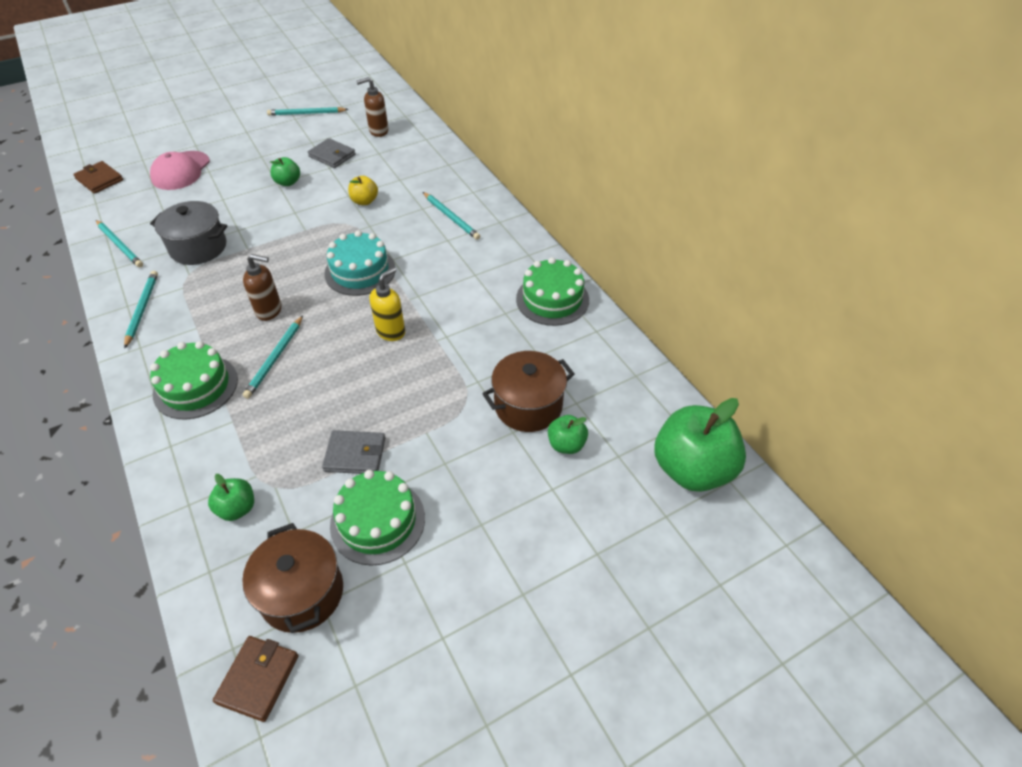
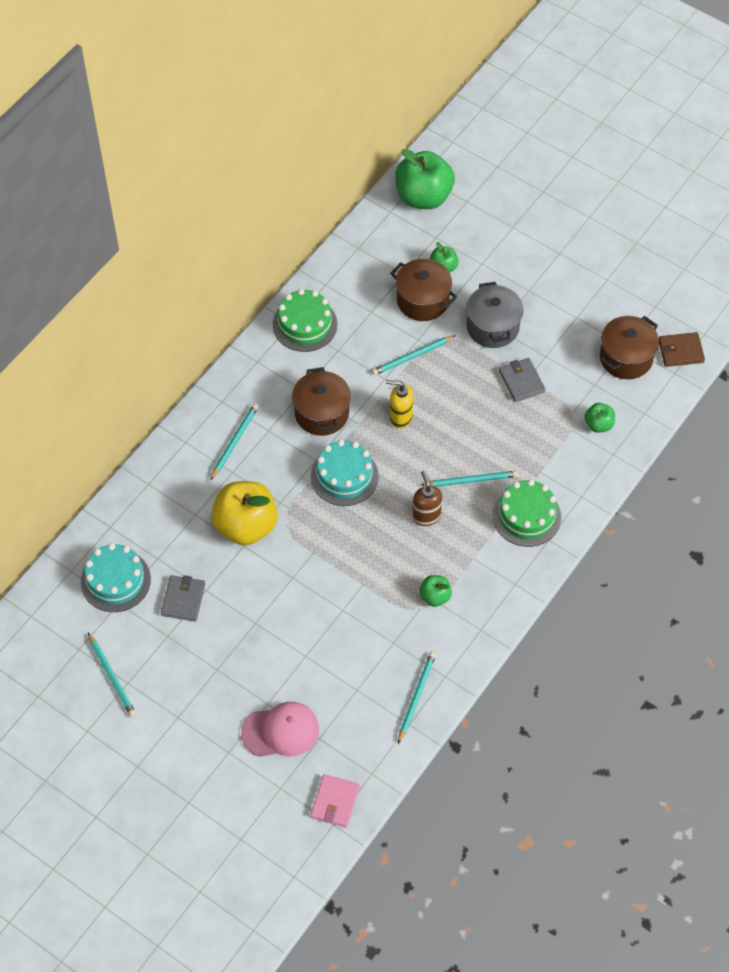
camera: 115 degrees left, 10 degrees up
brown wallet [73,161,123,194] -> pink wallet [310,774,360,828]
turquoise pencil [124,271,158,349] -> turquoise pencil moved to [372,335,456,375]
grey pot [150,201,227,265] -> grey pot moved to [466,282,523,348]
green apple [270,157,300,186] -> green apple moved to [419,575,452,607]
green cake [330,470,425,566] -> none
yellow apple [348,176,378,205] -> yellow apple [211,481,278,545], size x2.08
brown soap dispenser [356,77,389,137] -> turquoise cake [81,543,151,612]
none -> brown pot [292,367,351,436]

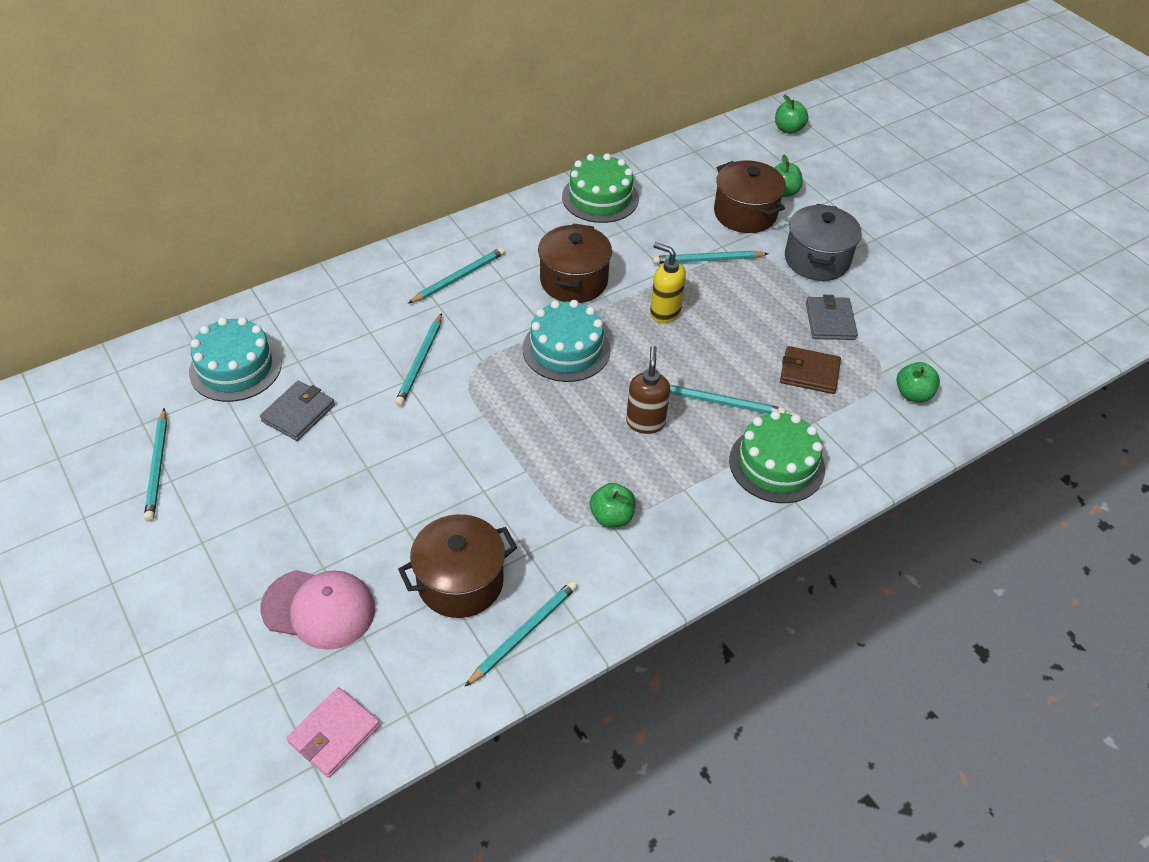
camera: 20 degrees right, 10 degrees down
yellow apple [211,481,278,545] -> turquoise pencil [395,313,442,406]
green apple [395,149,455,209] -> green apple [775,94,808,134], size x0.48
brown pot [600,316,659,379] -> brown pot moved to [398,514,517,618]
brown wallet [659,332,705,367] -> brown wallet moved to [780,346,841,394]

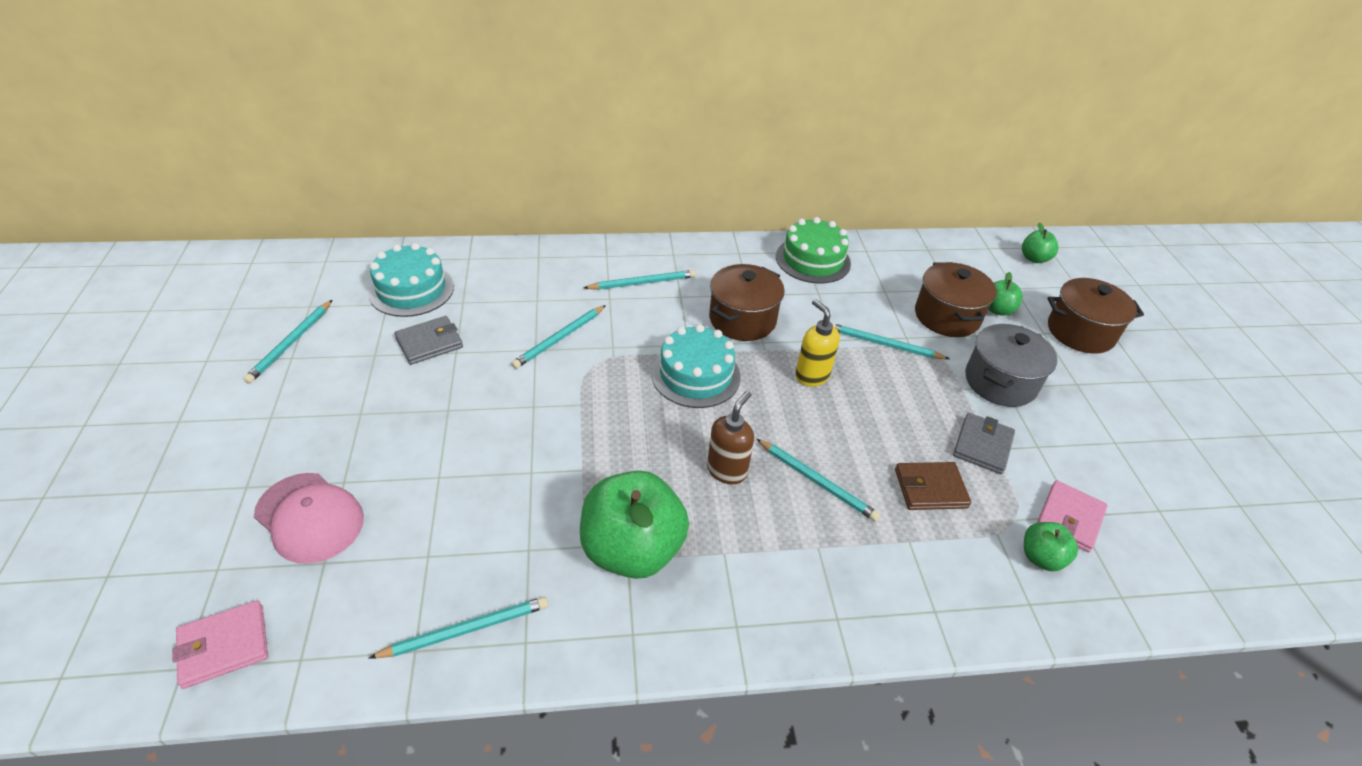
camera: 25 degrees right, 5 degrees down
brown pot [398,514,517,618] -> brown pot moved to [1047,278,1144,354]
green apple [590,483,636,527] -> green apple [580,471,689,579], size x2.08
green cake [729,411,825,503] -> none
brown wallet [780,346,841,394] -> brown wallet turned 45 degrees counterclockwise [895,462,971,510]
none -> pink wallet [1037,480,1108,552]

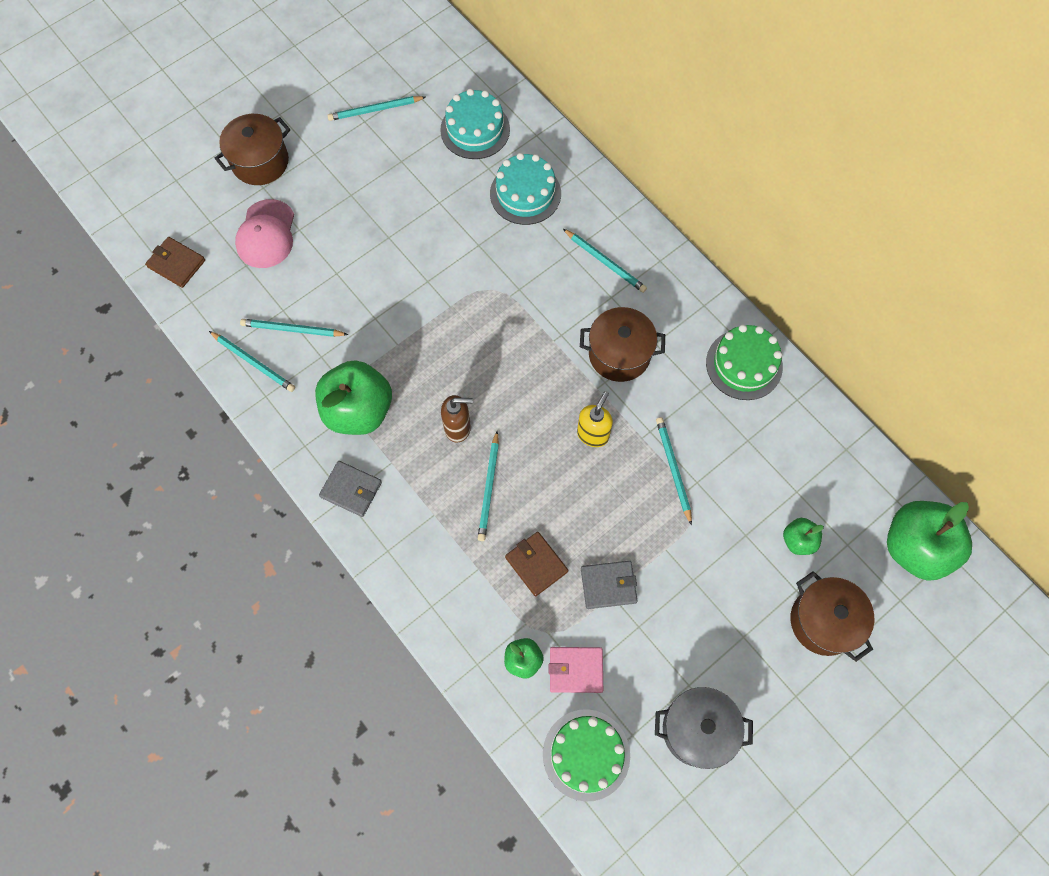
camera: 60 degrees right, 25 degrees up
pink wallet [172,600,268,689] -> brown wallet [145,237,205,288]
grey wallet [394,316,463,365] -> grey wallet moved to [319,461,382,517]
turquoise pencil [511,305,606,369] -> turquoise pencil moved to [240,319,348,337]
turquoise cake [651,324,741,408] -> turquoise cake moved to [490,153,561,225]
brown pot [915,262,997,337] -> brown pot moved to [214,114,291,185]
grey pot [965,324,1057,407] -> grey pot moved to [655,687,753,769]
green apple [1022,223,1058,263] -> green apple [887,501,972,581], size x2.08
none -> green cake [543,709,630,802]

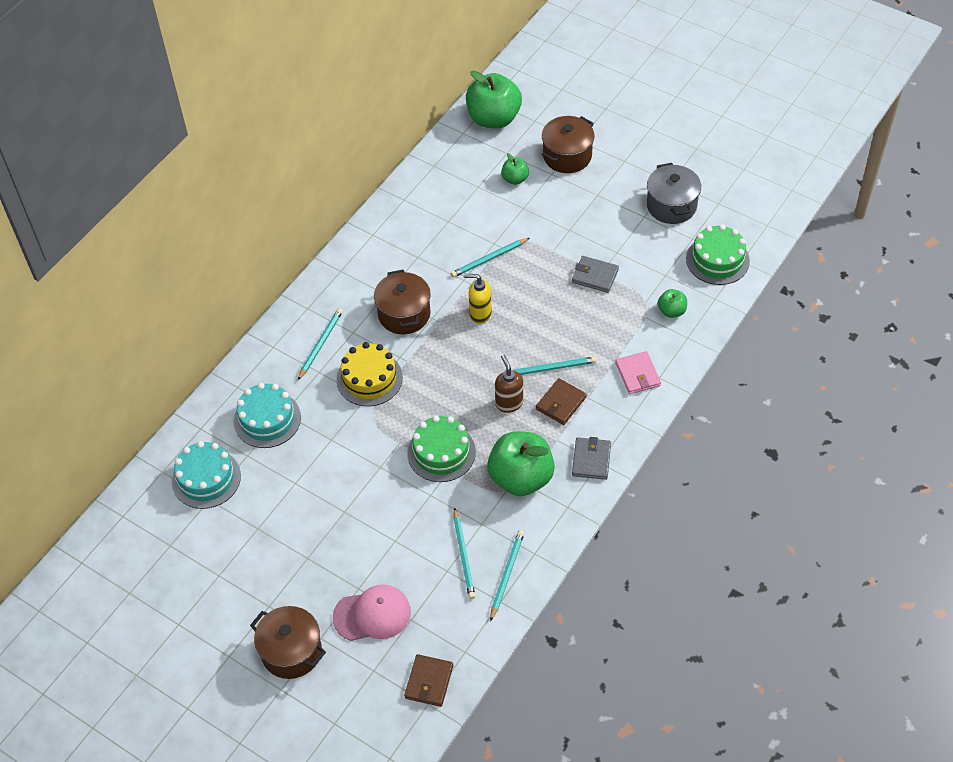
camera: 105 degrees left, 15 degrees down
turquoise pencil [327,96,426,121] -> none
brown wallet [505,532,568,596] -> brown wallet moved to [536,378,587,425]
pink wallet [549,647,603,693] -> pink wallet moved to [615,351,661,394]
grey wallet [581,561,638,609] -> grey wallet turned 45 degrees counterclockwise [572,256,619,293]
green cake [706,324,783,400] -> green cake moved to [407,415,476,482]
none -> yellow cake [337,342,403,406]

